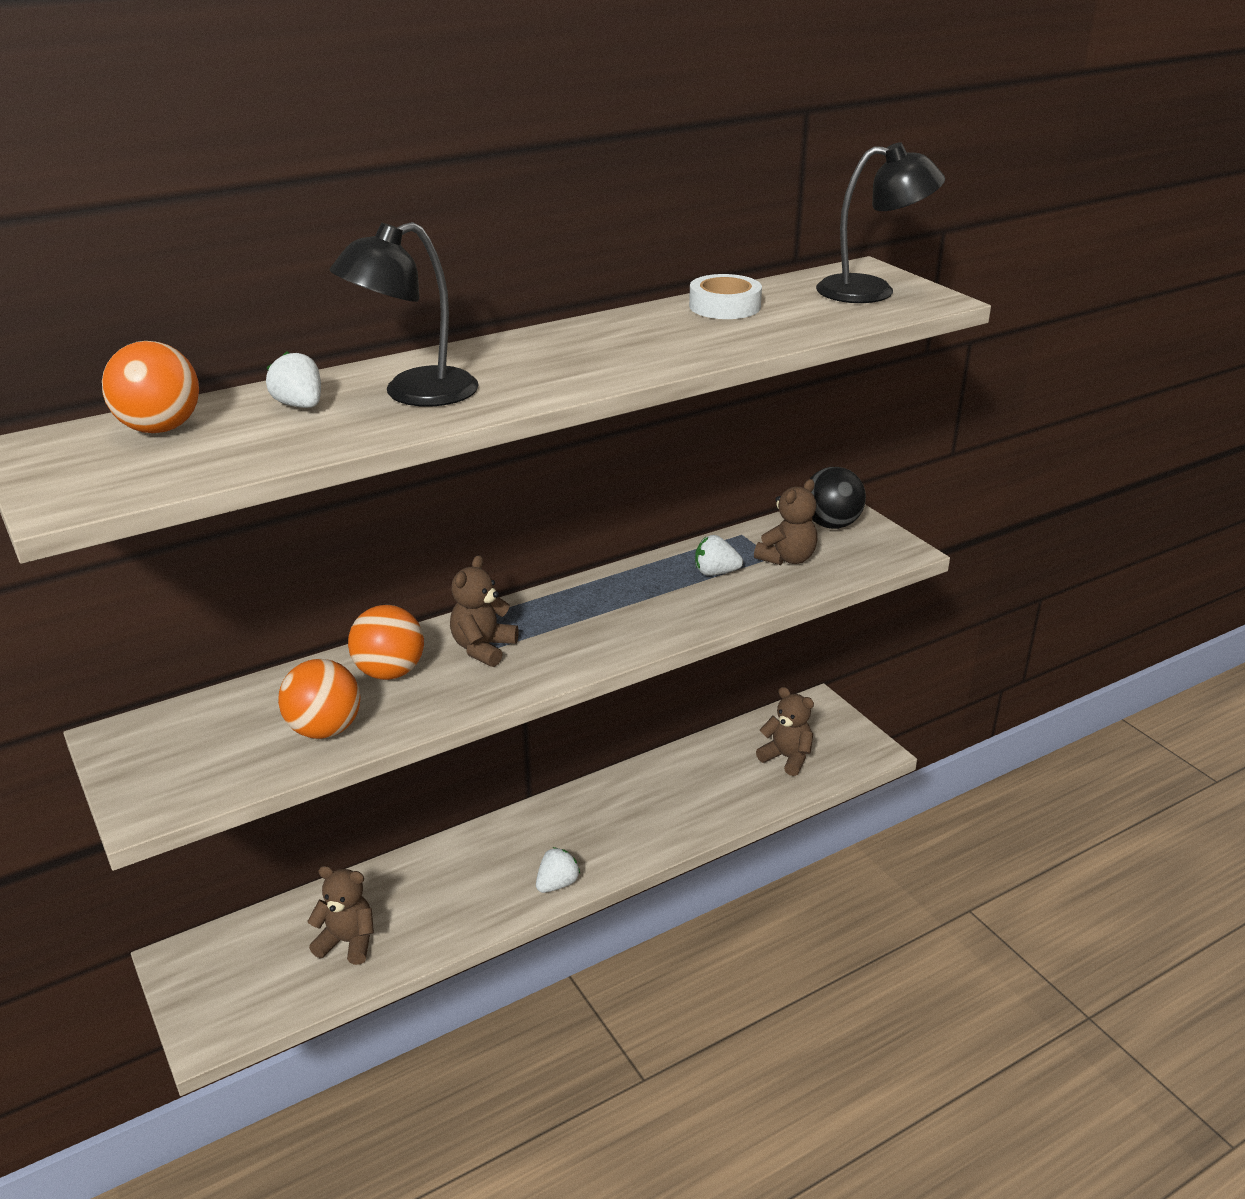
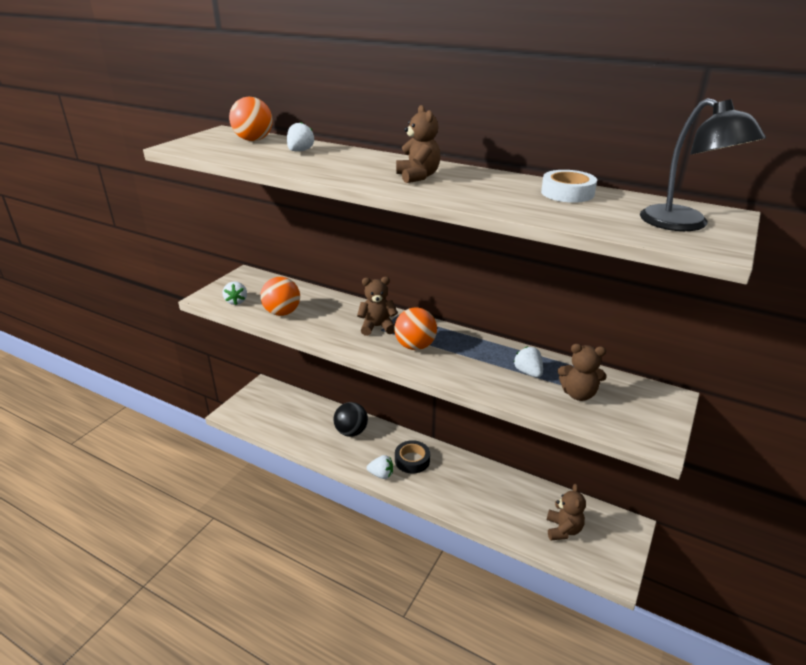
camera: 60 degrees right, 0 degrees up
brown teddy bear [307,866,374,965] -> brown teddy bear moved to [396,105,441,183]
black lamp [329,222,479,407] -> none
orange ball [348,605,424,680] -> orange ball moved to [394,308,437,350]
black ball [810,467,866,529] -> black ball moved to [333,402,368,437]
none -> white strawberry [223,281,247,305]
none -> black tape [395,440,430,474]

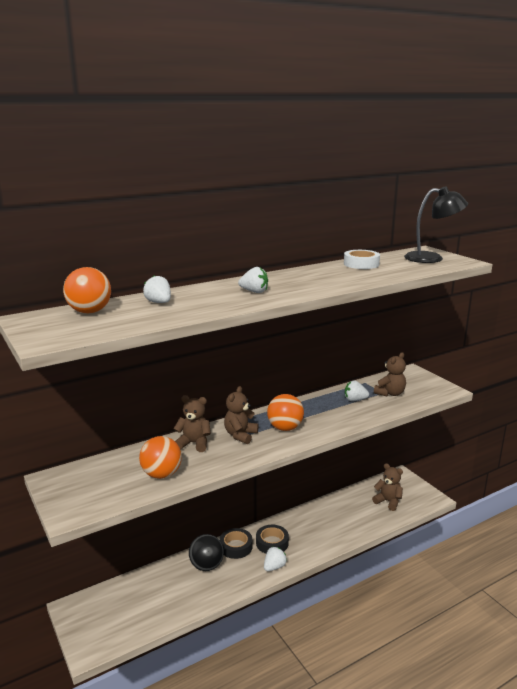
camera: 60 degrees left, 10 degrees down
white strawberry [223,281,247,305] -> white strawberry moved to [238,267,268,293]
brown teddy bear [396,105,441,183] -> brown teddy bear moved to [174,395,211,452]
none -> black tape [219,528,253,559]

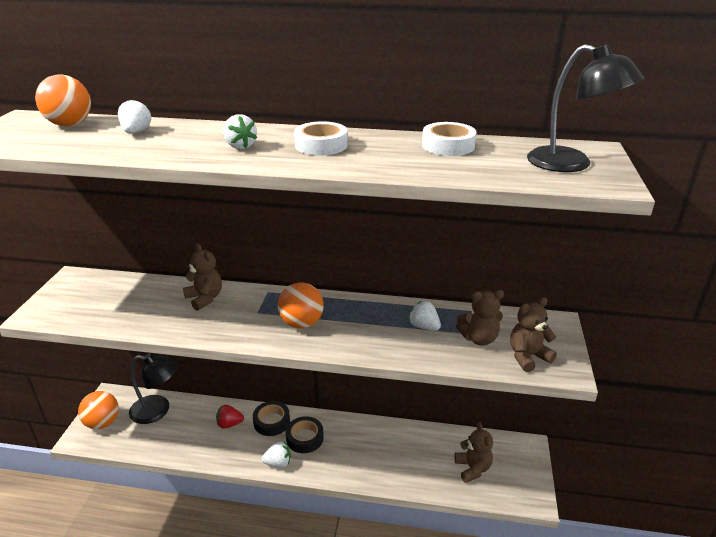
camera: 40 degrees right, 10 degrees up
orange ball [139,436,182,479] -> orange ball moved to [78,391,119,429]
black ball [189,534,224,571] -> red strawberry [216,405,244,429]
brown teddy bear [224,386,258,444] -> brown teddy bear moved to [510,297,557,372]
none -> black lamp [129,353,178,424]
none -> white tape [294,121,348,155]

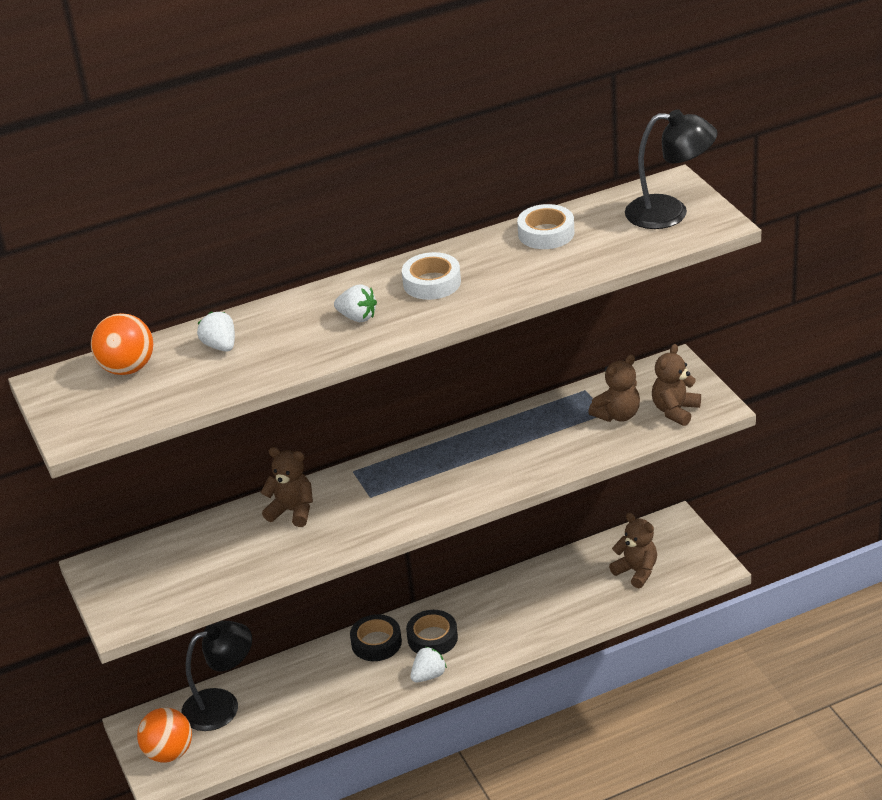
camera: 30 degrees left, 5 degrees up
red strawberry [216,405,244,429] -> none
orange ball [278,283,324,328] -> none
white strawberry [409,301,441,331] -> none

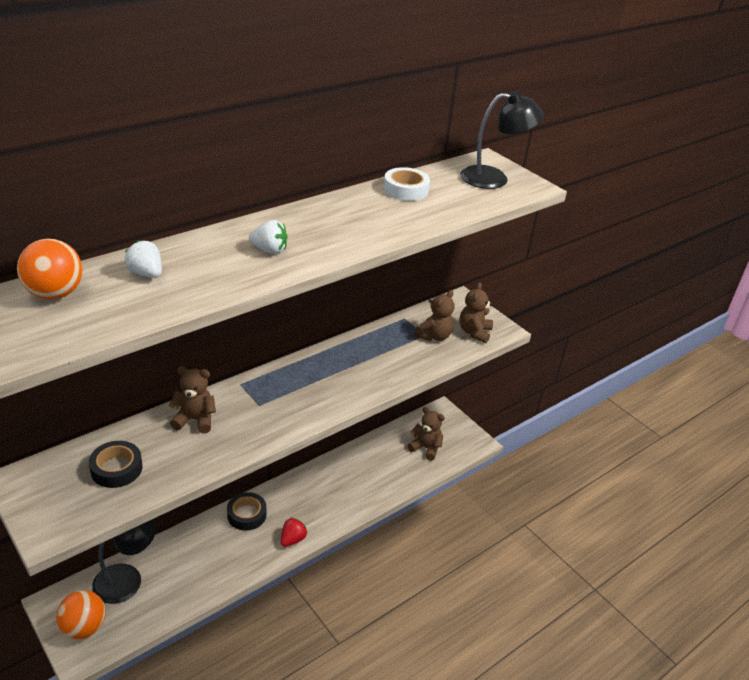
camera: 20 degrees left, 0 degrees up
white tape [402,252,461,300] -> none
black tape [406,610,458,655] -> black tape moved to [89,441,143,488]
white strawberry [410,647,447,682] -> red strawberry [281,518,307,547]

